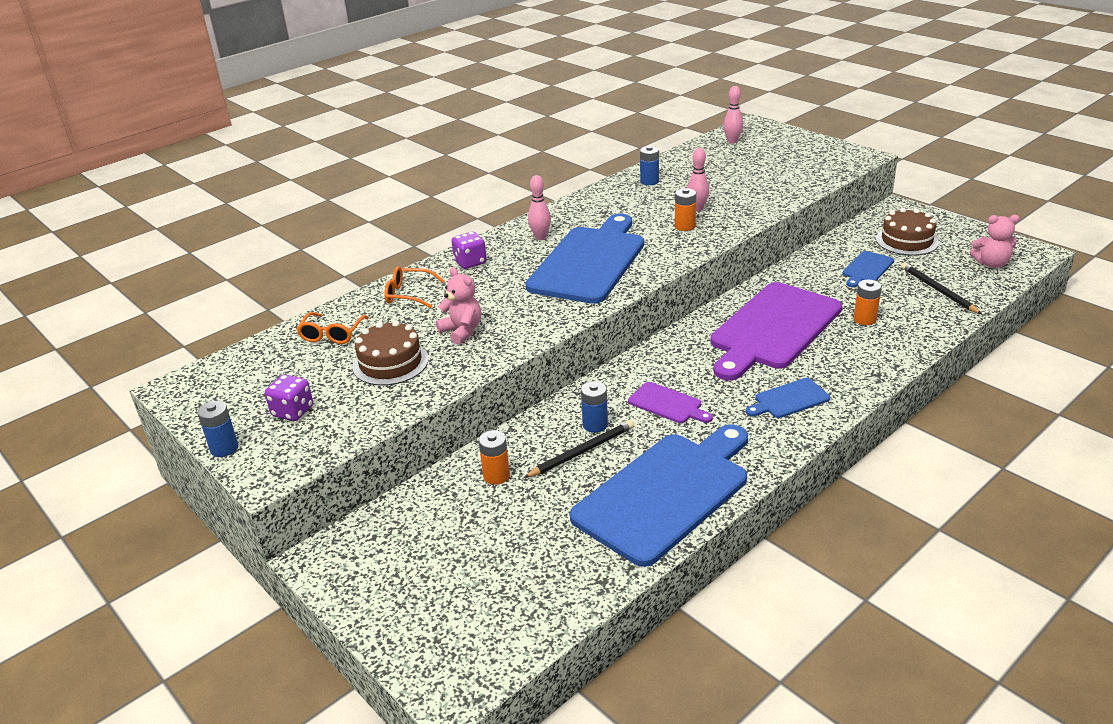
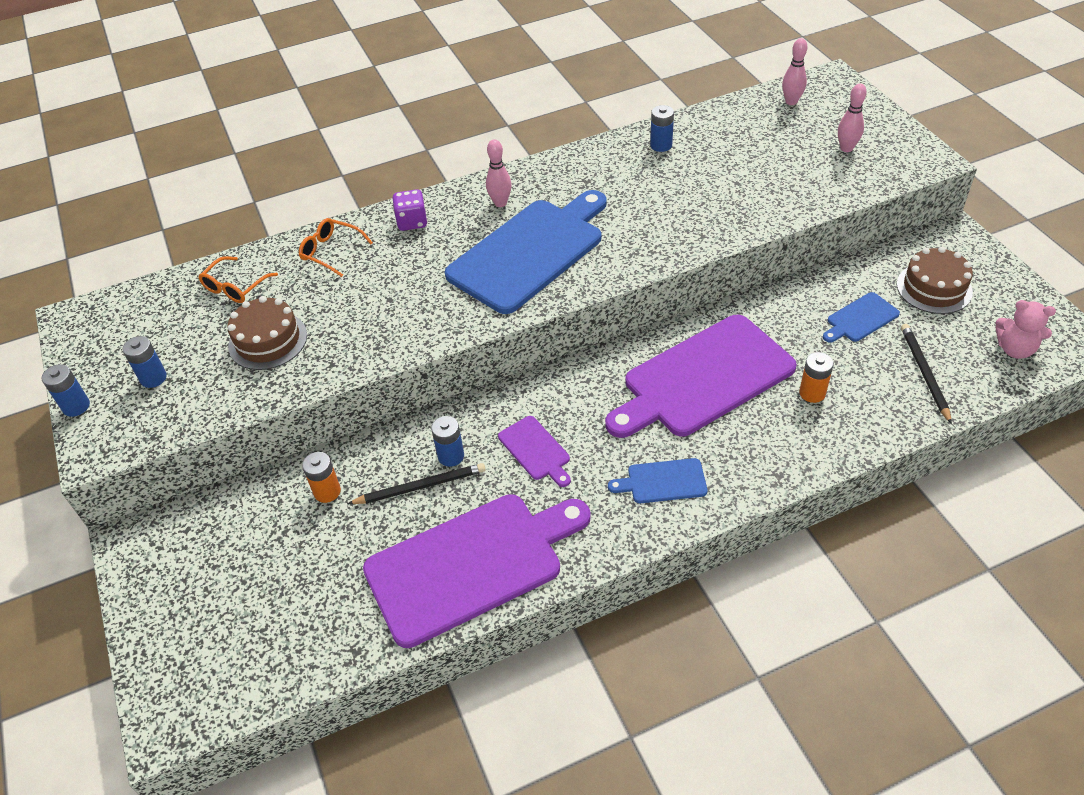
camera: 20 degrees right, 15 degrees up
purple dice [265,374,313,421] -> blue battery [123,336,167,388]
pink teddy bear [436,267,481,344] -> none
blue cutting board [570,424,748,567] -> purple cutting board [363,494,591,648]
orange battery [675,188,696,231] -> none
pink bowling pin [687,148,709,211] -> pink bowling pin moved to [838,84,867,152]

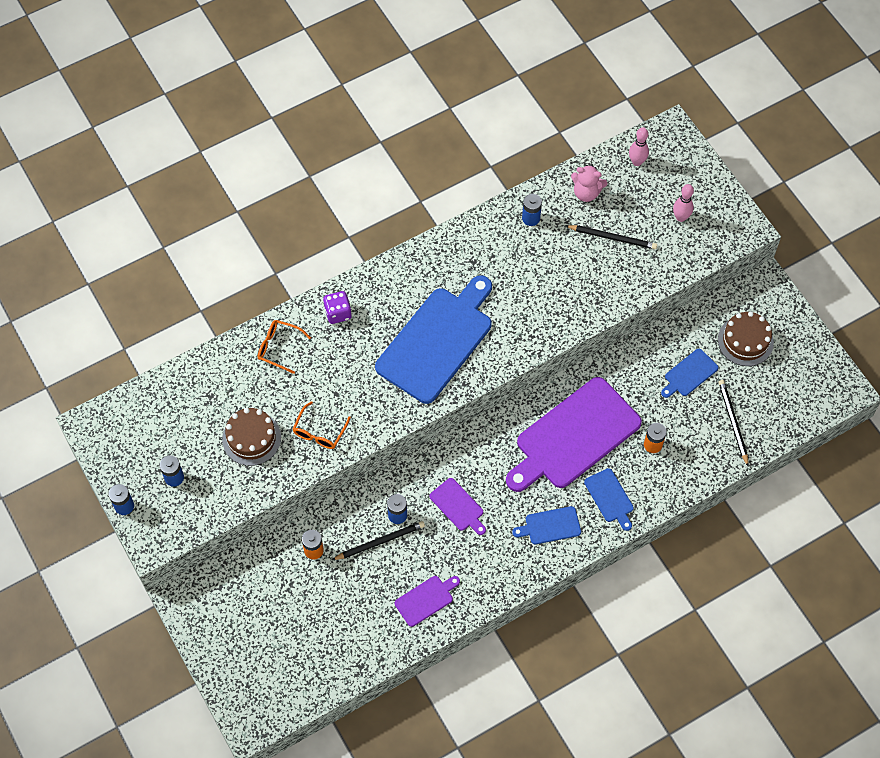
camera: 10 degrees left, 15 degrees up
orange glasses [198,256,278,303] -> orange glasses moved to [293,401,351,449]
purple cutting board [363,494,591,648] -> purple cutting board [395,576,460,627], size x0.44
pink bowling pin [486,139,512,207] -> none
pink teddy bear [995,300,1056,359] -> pink teddy bear moved to [571,164,607,202]
none -> black pencil [565,225,657,249]
none -> blue cutting board [584,468,634,531]

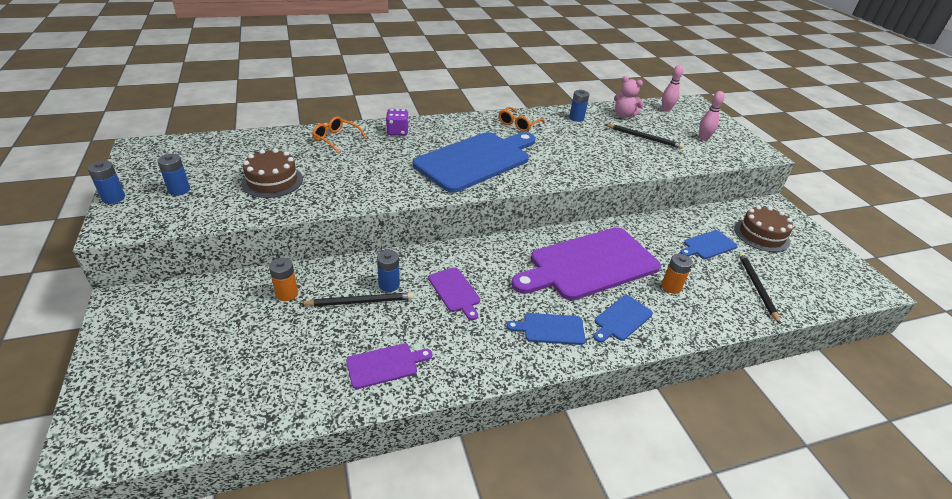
camera: 10 degrees right, 25 degrees down
orange glasses [293,401,351,449] -> orange glasses moved to [499,107,545,132]
blue cutting board [584,468,634,531] -> blue cutting board turned 60 degrees clockwise [594,295,653,343]

